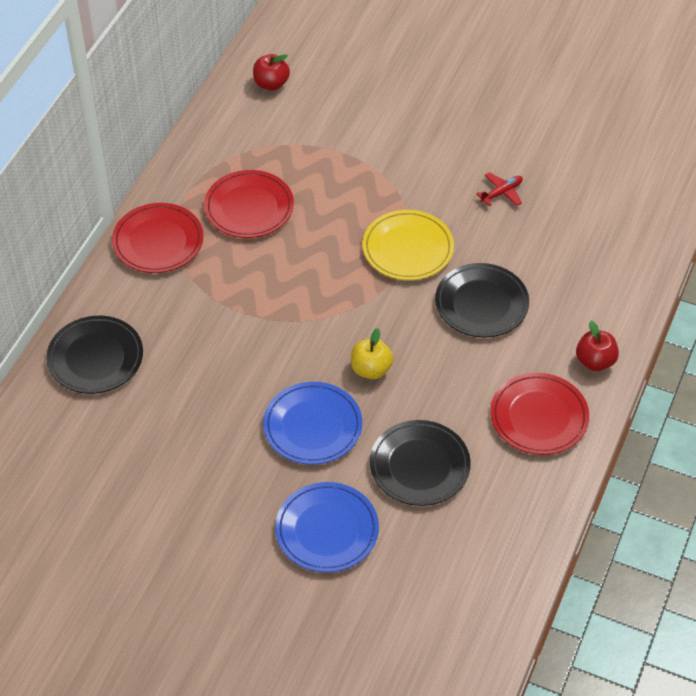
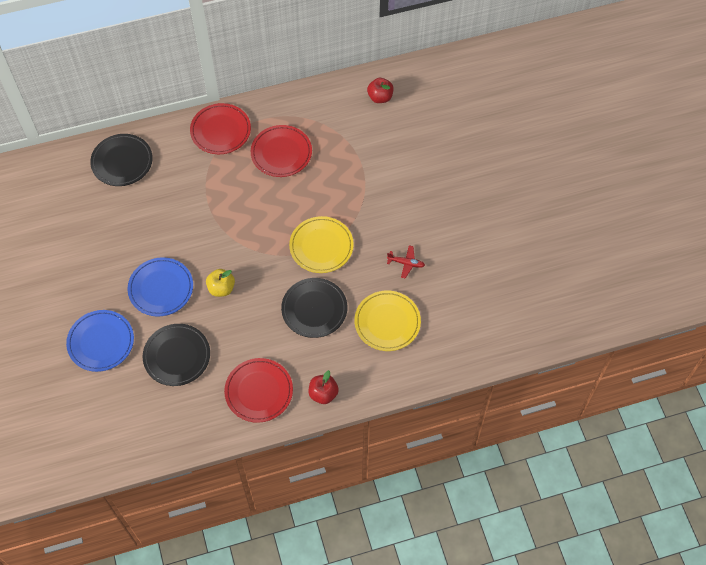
camera: 50 degrees right, 10 degrees up
none -> yellow plate [354,291,421,351]

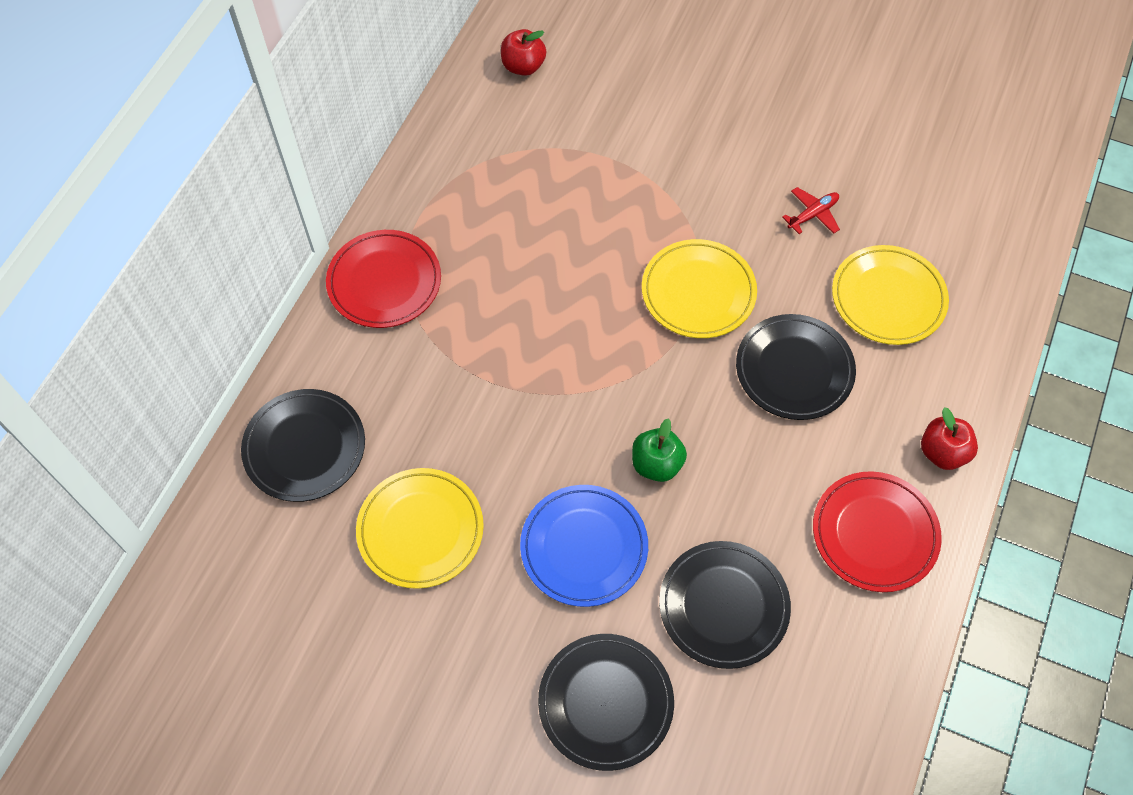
camera: 50 degrees left, 0 degrees up
blue plate [66,310,134,372] -> black plate [538,634,674,771]
yellow apple [206,269,235,297] -> green apple [632,418,687,482]
red plate [251,125,312,177] -> none
none -> yellow plate [356,468,484,589]

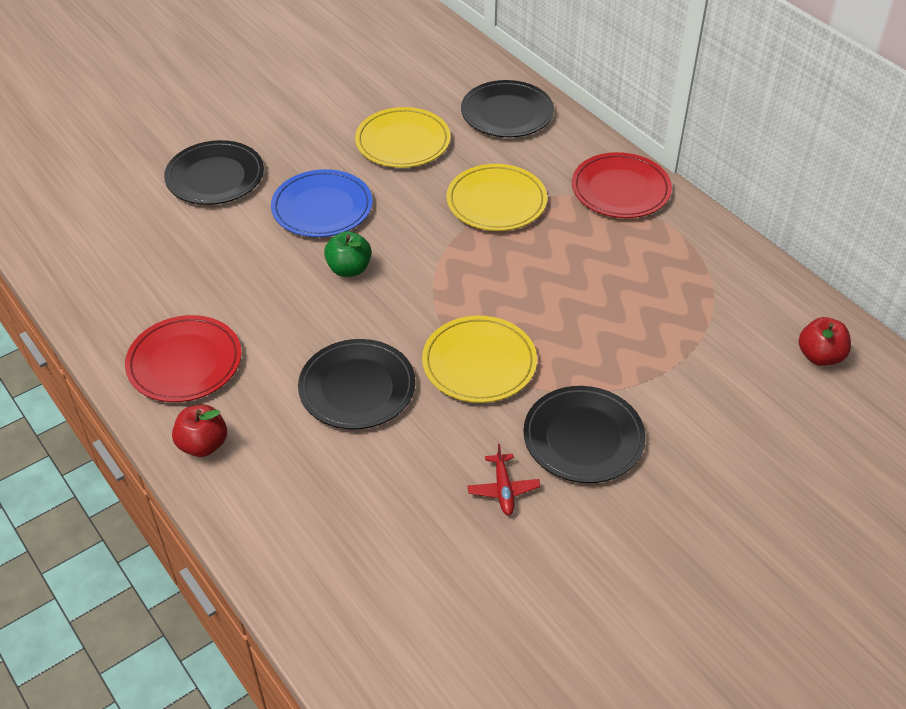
camera: 120 degrees right, 15 degrees down
black plate [659,541,791,669] -> black plate moved to [523,386,646,483]
yellow plate [832,245,949,345] -> yellow plate moved to [447,164,547,231]

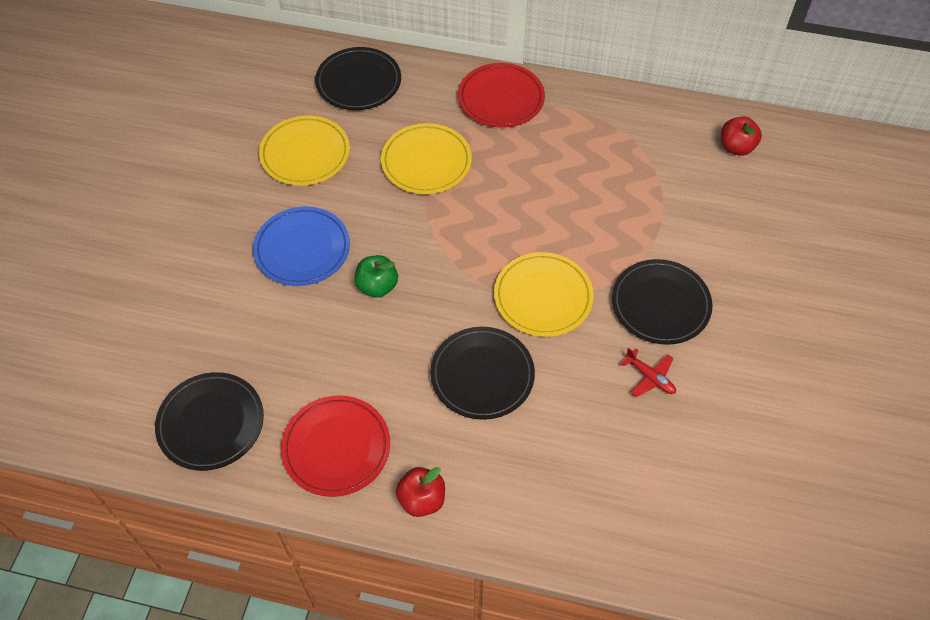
camera: 40 degrees left, 10 degrees up
black plate [164,140,264,205] -> black plate moved to [155,372,264,471]

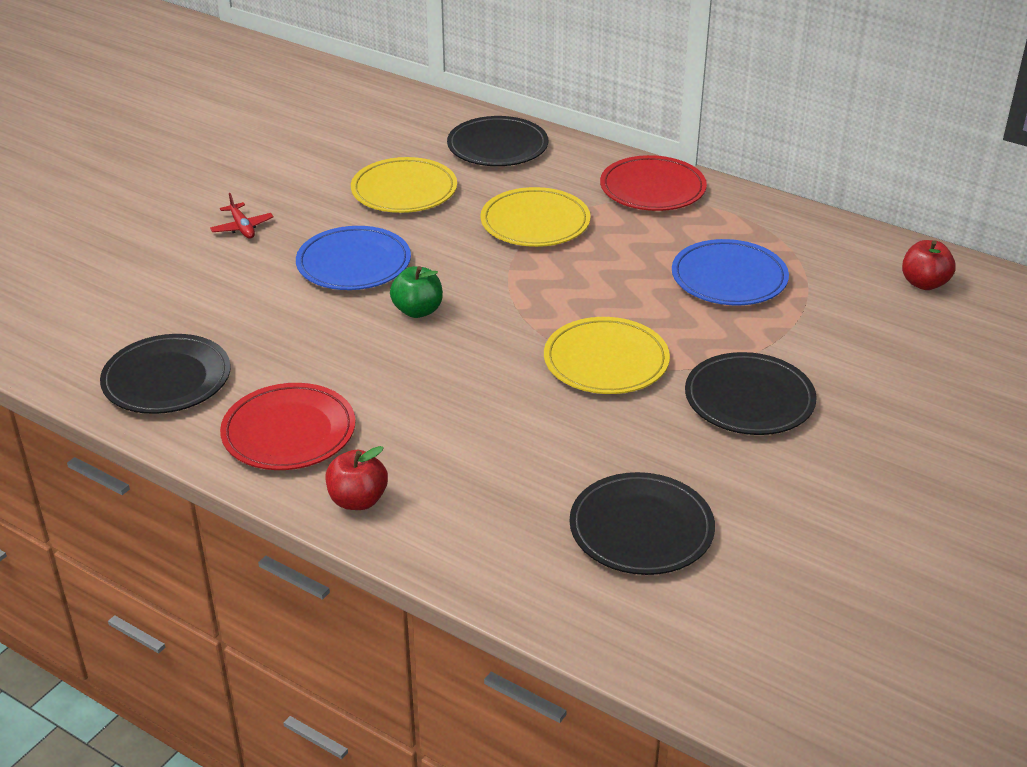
camera: 20 degrees right, 20 degrees down
black plate [430,327,535,420] -> black plate moved to [569,472,715,575]
red plane [621,348,676,397] -> red plane moved to [210,193,274,239]
none -> blue plate [672,239,789,305]

